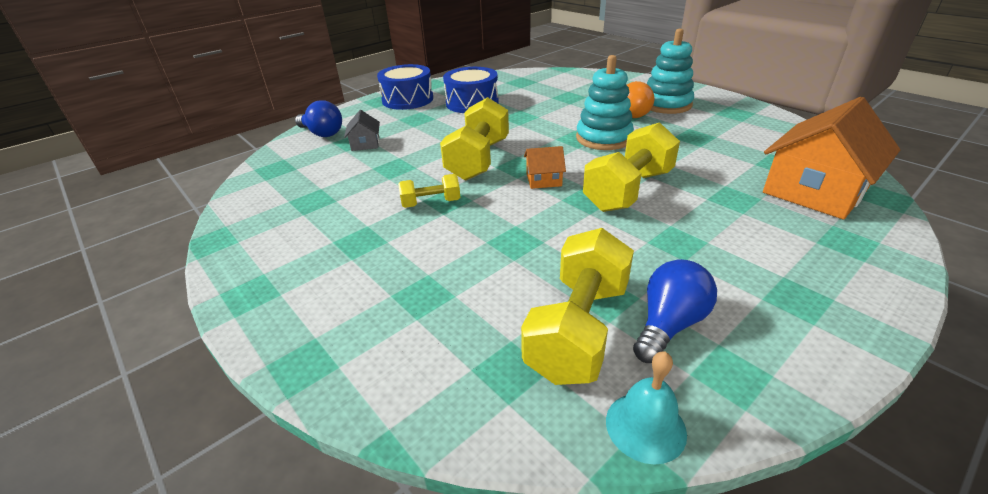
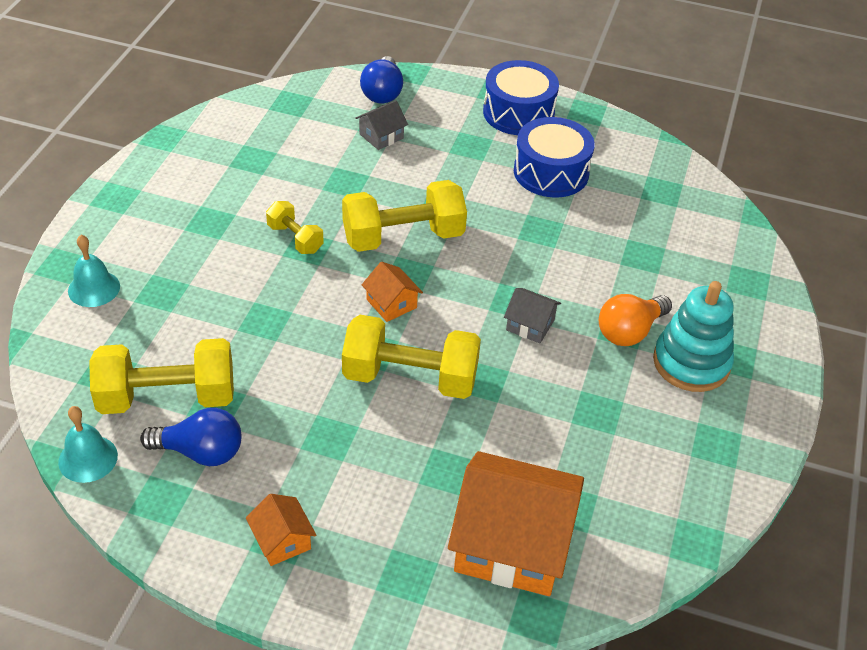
camera: 55 degrees right, 10 degrees up
turquoise stacking toy [576,55,634,150] -> grey house [504,288,561,344]
none -> turquoise bell [68,235,120,307]
none -> orange house [246,494,316,566]

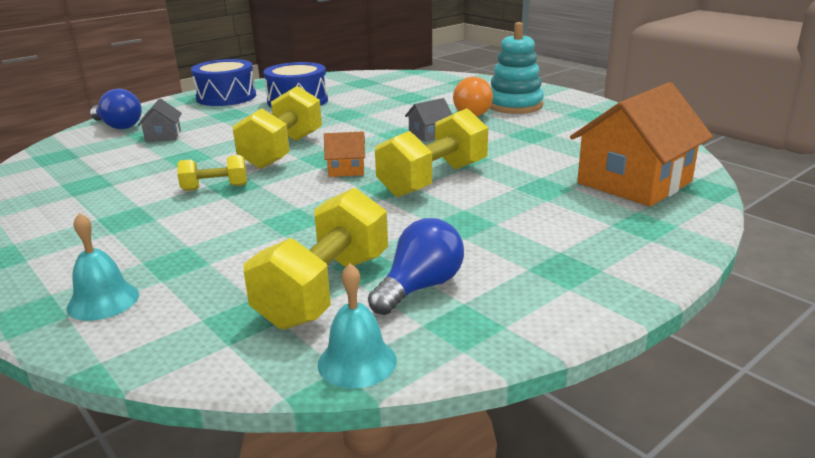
camera: 55 degrees left, 20 degrees down
orange house [246,494,316,566] -> none

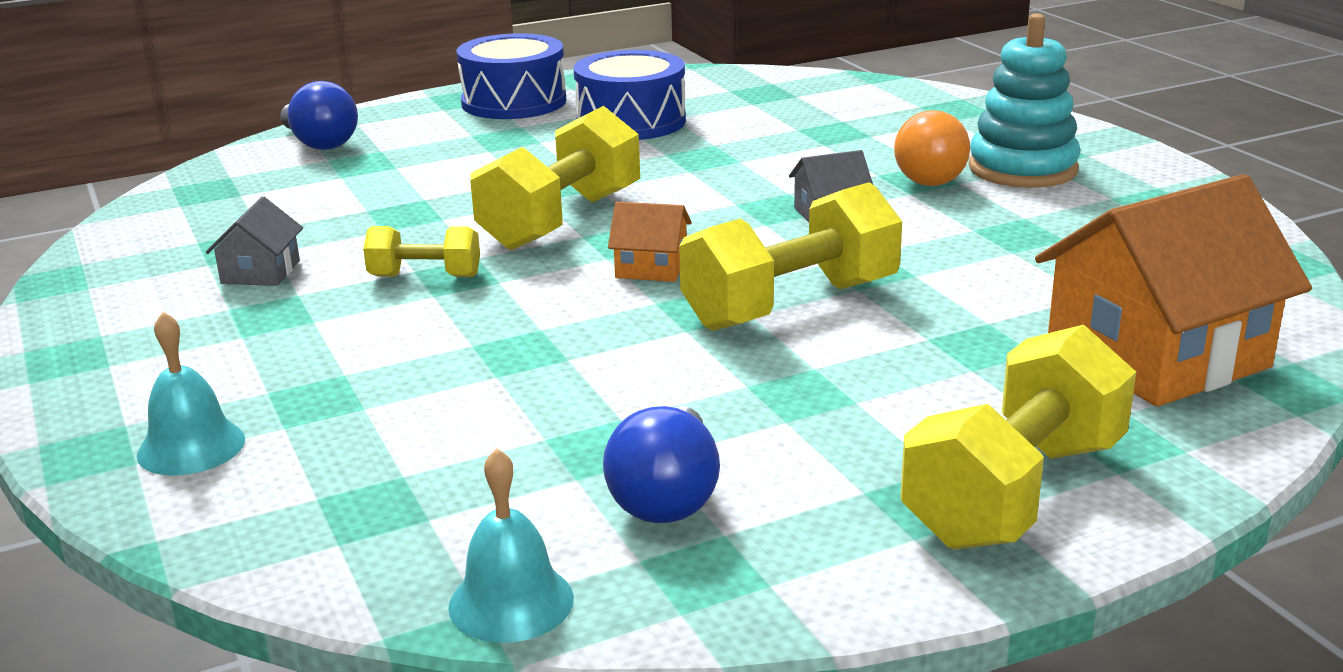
camera: 15 degrees right, 0 degrees up
grey house [137,99,182,142] -> grey house moved to [206,196,303,286]
yellow dumbbell [244,188,388,330] -> yellow dumbbell moved to [901,325,1136,550]
blue light bulb [368,218,464,315] -> blue light bulb turned 135 degrees clockwise [603,406,720,523]

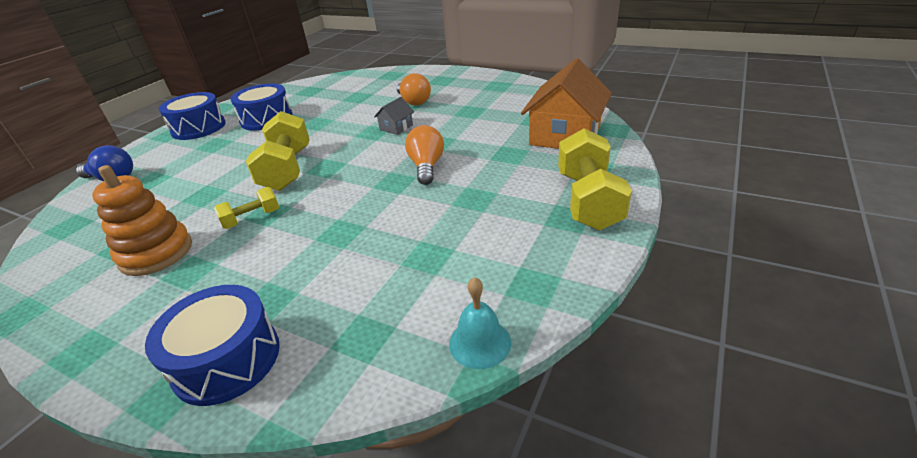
camera: 35 degrees left, 10 degrees up
turquoise bell [137,312,245,475] -> blue drum [145,285,280,406]
grey house [206,196,303,286] -> orange stacking toy [92,165,192,276]
blue light bulb [603,406,720,523] -> none
orange house [608,202,692,282] -> none
yellow dumbbell [679,182,902,331] -> orange light bulb [405,125,444,185]
turquoise stacking toy [969,14,1081,188] -> none

